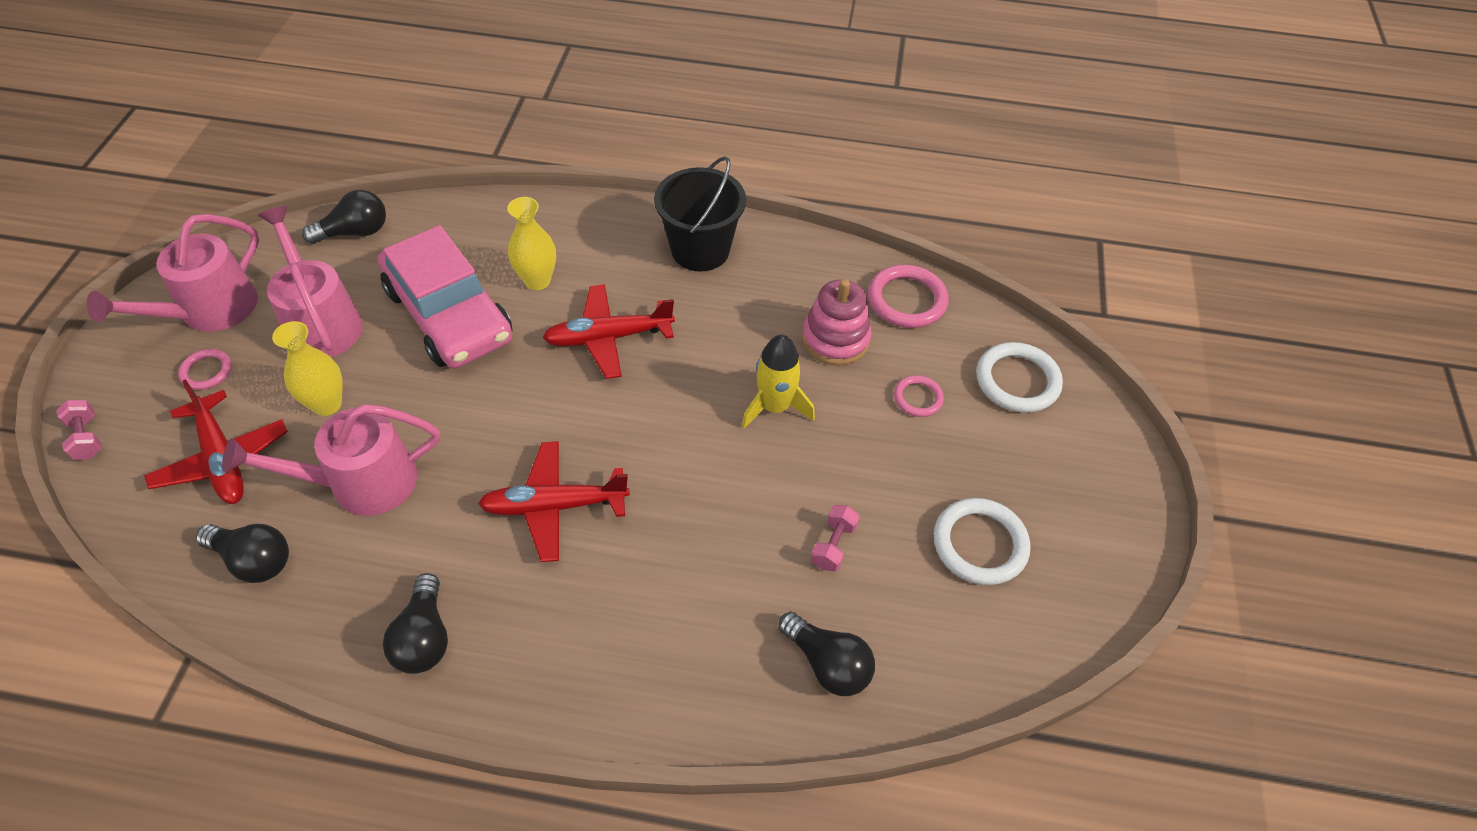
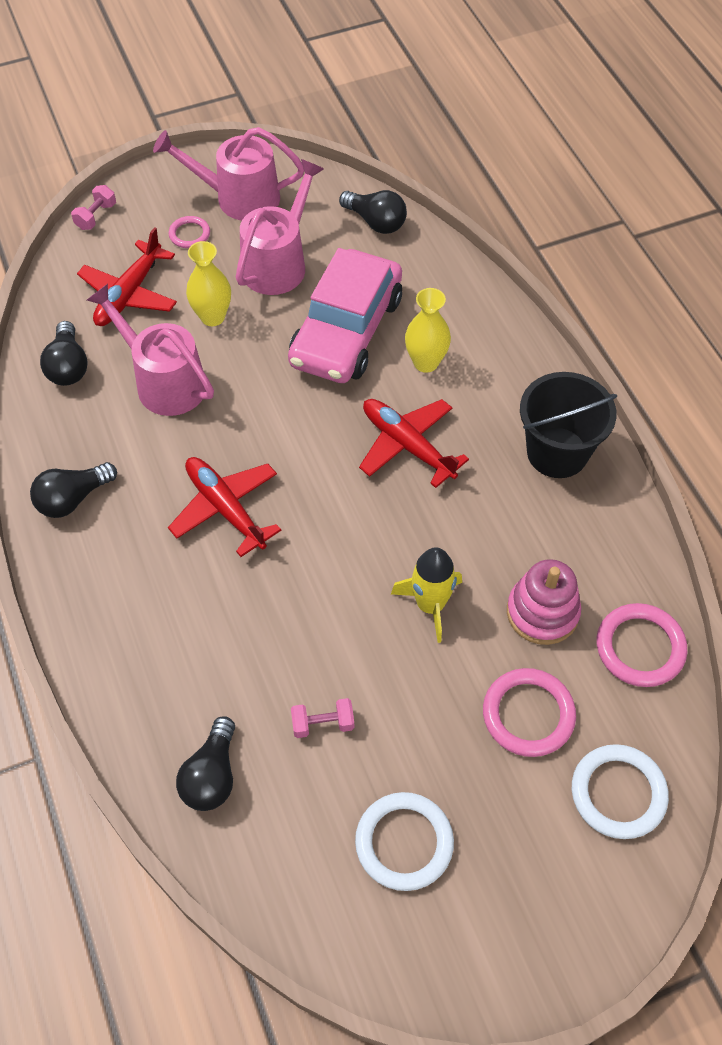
camera: 60 degrees right, 5 degrees up
pink ring [894,375,944,417] -> pink ring [483,668,576,757], size x1.74

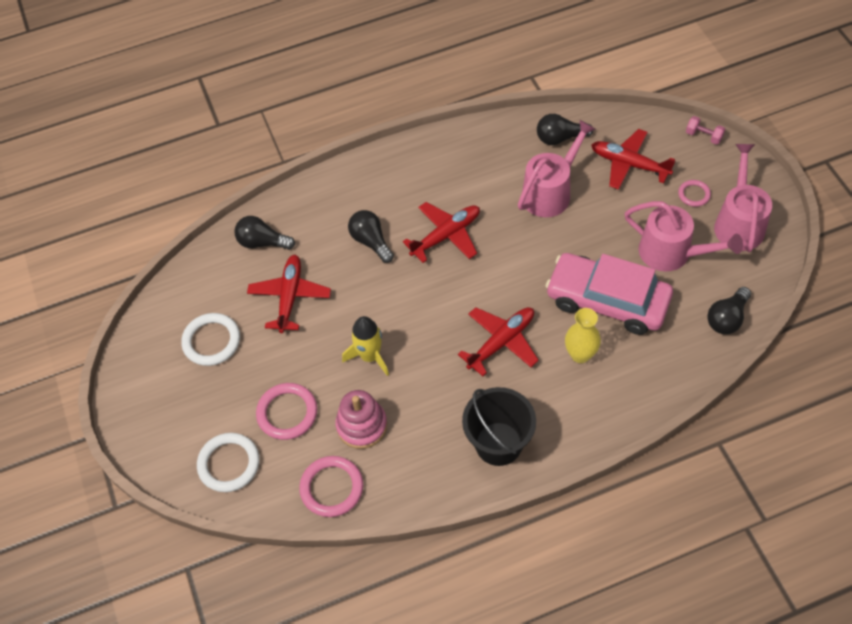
camera: 95 degrees right, 0 degrees up
black light bulb [30,462,117,518] -> black light bulb moved to [348,210,394,263]
yellow vase [186,241,231,326] -> none
pink dumbbell [291,698,354,738] -> red plane [247,255,331,333]

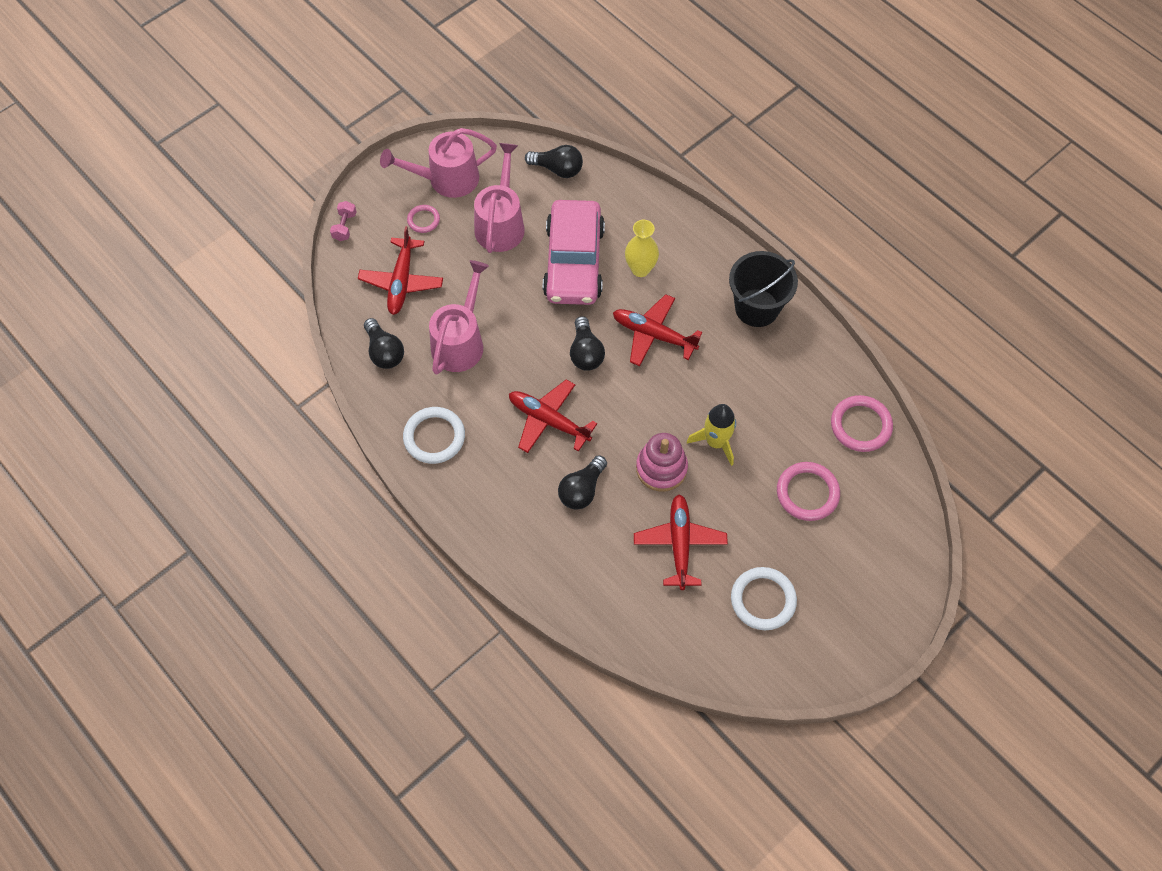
camera: 115 degrees left, 5 degrees up
white ring [197,433,260,492] -> white ring moved to [403,407,465,464]
black light bulb [234,216,295,250] -> black light bulb moved to [570,316,605,371]
red plane [247,255,331,333] -> red plane turned 105 degrees clockwise [634,494,728,590]
pink stacking toy [336,390,387,449] -> pink stacking toy moved to [636,433,688,492]
pink watering can [518,120,595,217] -> pink watering can turned 90 degrees clockwise [429,260,489,375]

